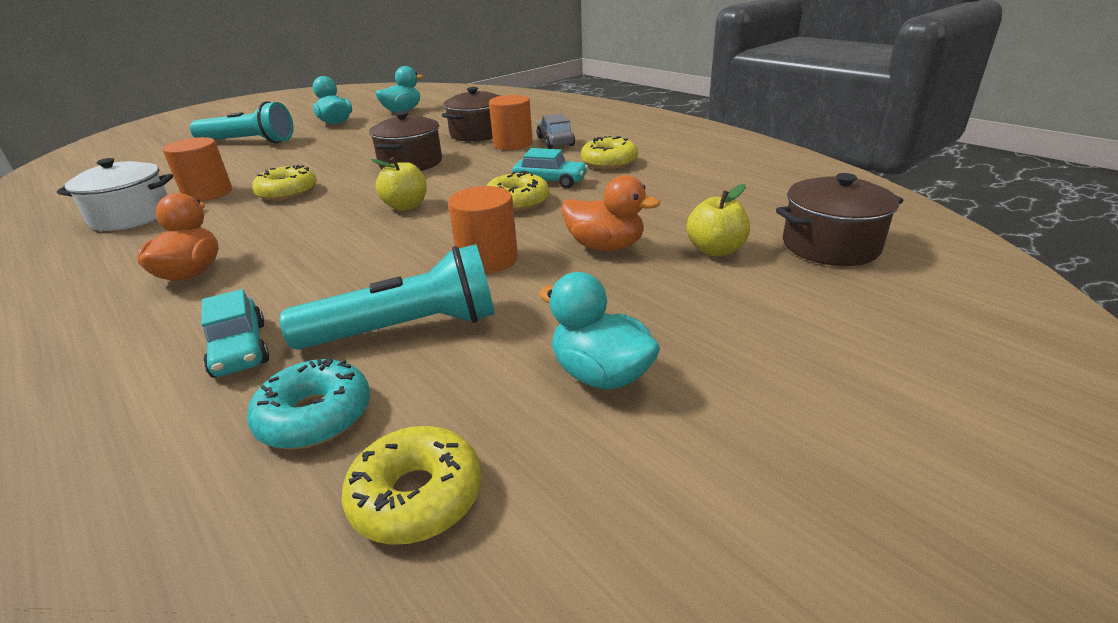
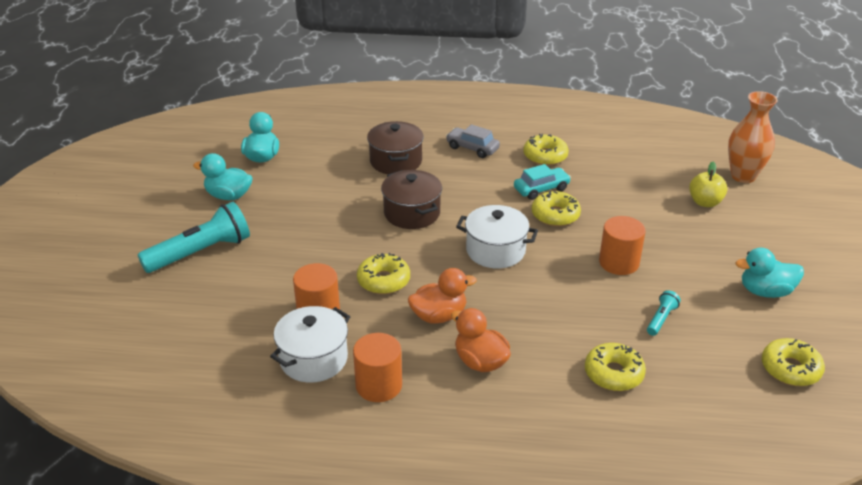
camera: 45 degrees left, 5 degrees up
turquoise car [201,289,269,378] -> yellow donut [585,343,646,391]
turquoise donut [247,357,370,449] -> none
turquoise flashlight [280,244,495,350] -> turquoise flashlight [647,290,681,336], size x0.46
yellow apple [371,157,427,211] -> white pot [456,205,538,268]
orange cylinder [489,95,533,150] -> orange cylinder moved to [353,333,402,402]
orange duck [561,175,660,251] -> orange duck moved to [408,268,477,324]
brown pot [776,173,904,266] -> orange vase [728,91,778,183]

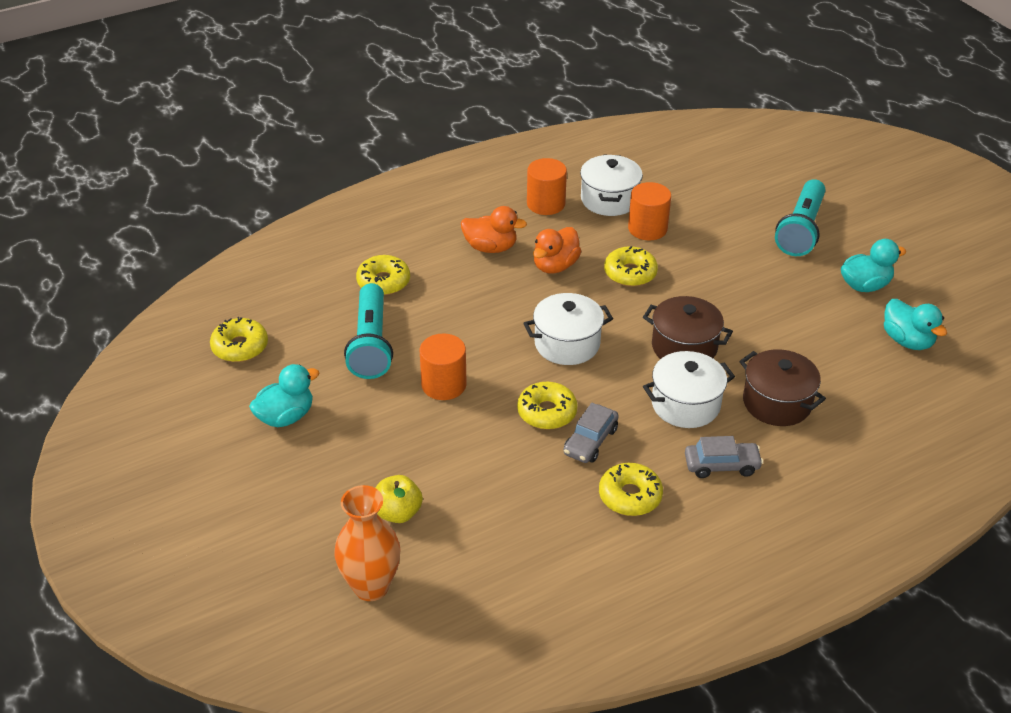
camera: 145 degrees right, 5 degrees up
turquoise car [514,164,571,200] -> grey car [564,403,619,463]
turquoise flashlight [647,290,681,336] -> turquoise flashlight [344,283,393,379], size x2.19
none -> white pot [643,351,735,428]

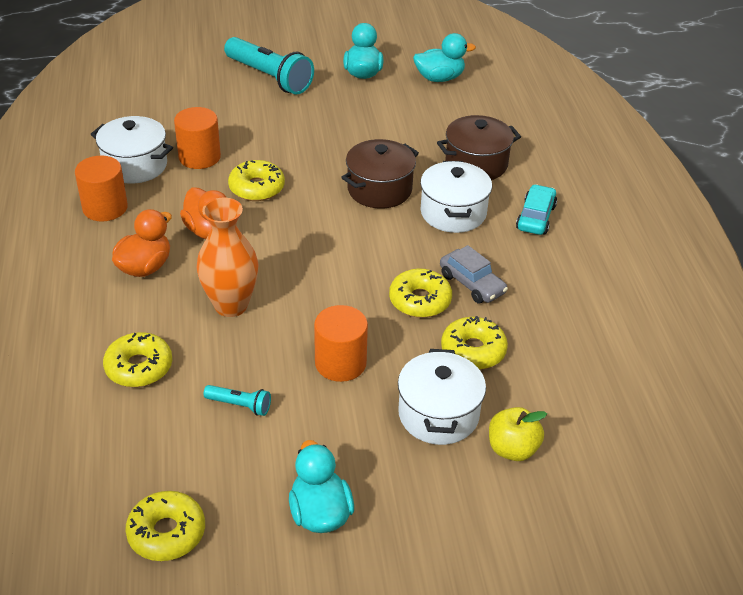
camera: 70 degrees left, 0 degrees up
orange vase [334,485,401,601] -> orange vase moved to [196,198,259,317]
turquoise flashlight [344,283,393,379] -> turquoise flashlight [203,385,271,416], size x0.46
white pot [523,293,613,365] -> white pot moved to [398,349,486,445]
yellow donut [599,463,663,516] -> yellow donut moved to [441,316,508,370]
grey car [685,436,763,478] -> turquoise car [516,184,557,235]

